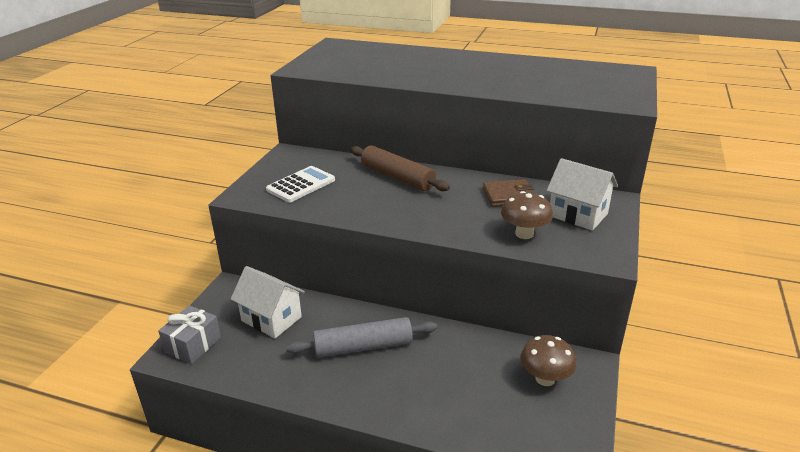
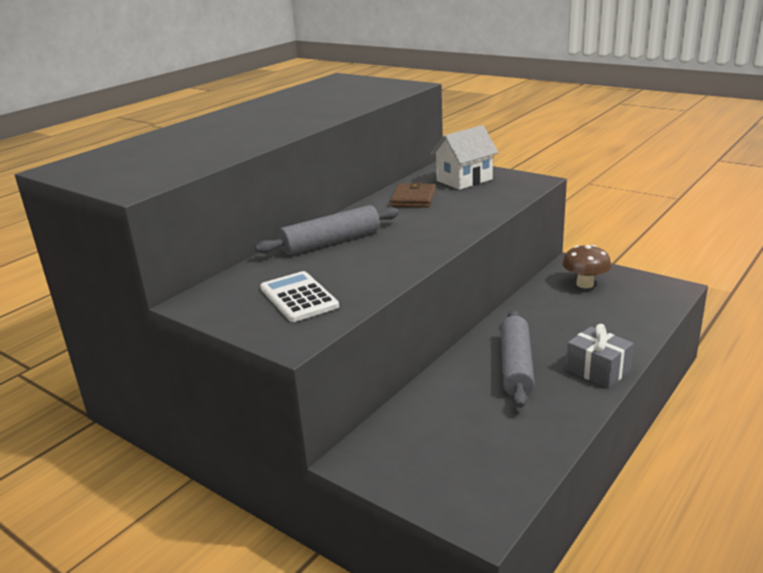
camera: 70 degrees left, 5 degrees down
grey gift [158,306,221,364] -> grey gift moved to [566,324,634,388]
white house [231,266,305,338] -> none
brown rolling pin [351,145,450,191] -> grey rolling pin [255,205,399,255]
brown mushroom [501,191,553,239] -> none

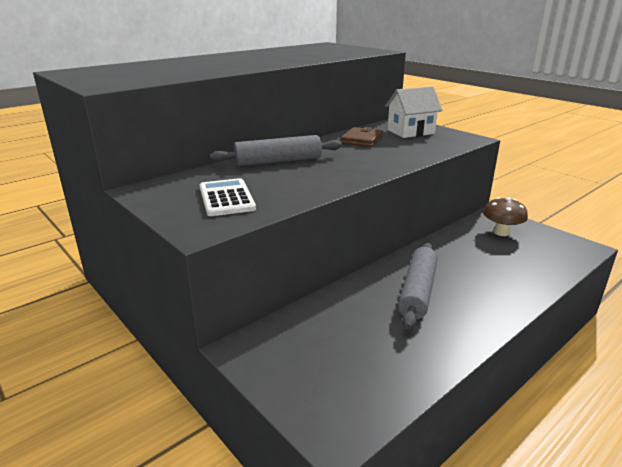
camera: 10 degrees right, 0 degrees up
grey gift [566,324,634,388] -> none

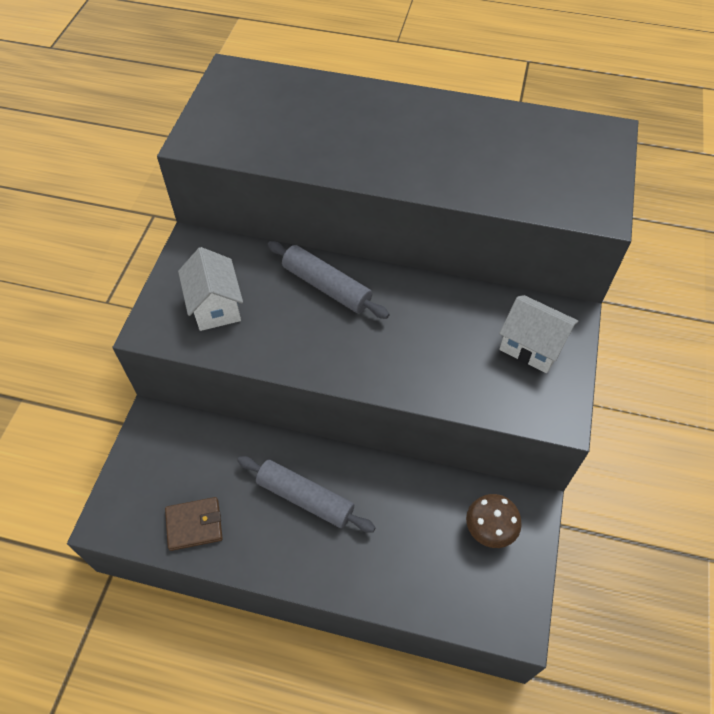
camera: 55 degrees right, 30 degrees up
white calculator [200,178,256,216] -> white house [178,247,243,331]
brown wallet [340,127,383,147] -> brown wallet moved to [165,497,223,551]
grey rolling pin [398,243,438,329] -> grey rolling pin turned 45 degrees clockwise [237,456,376,533]

